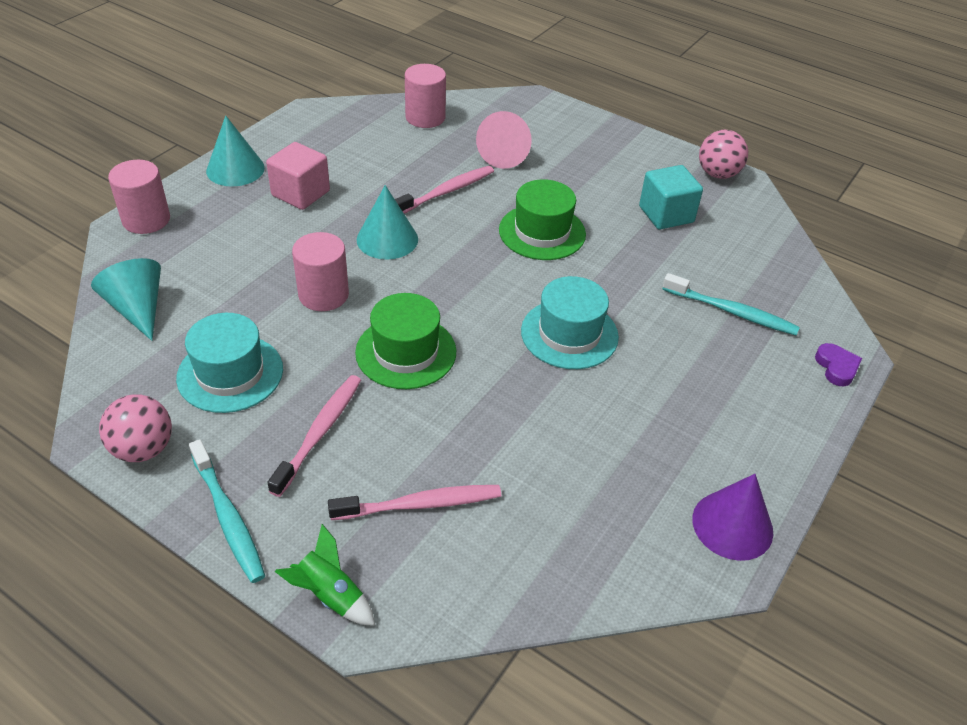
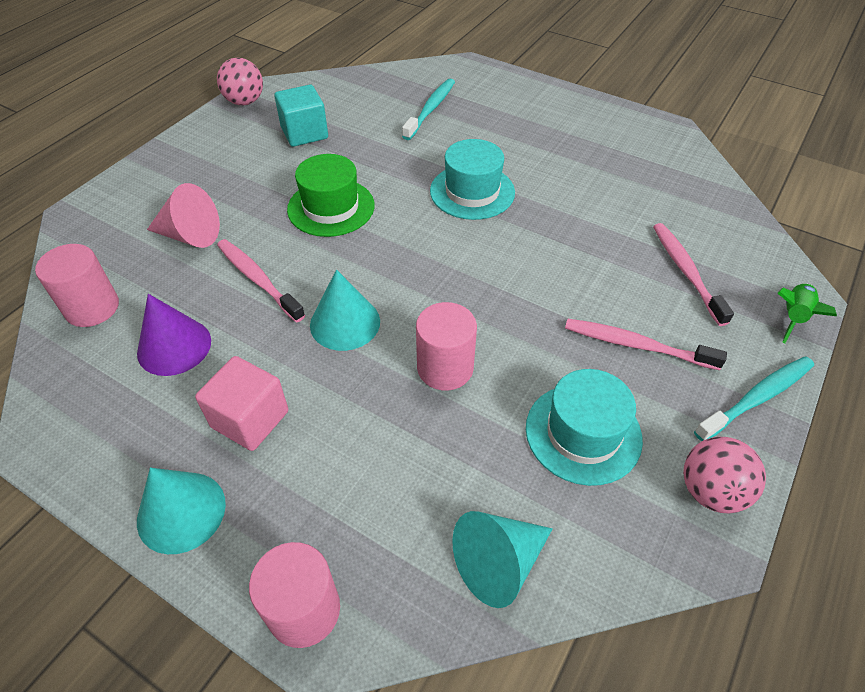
camera: 90 degrees left, 5 degrees up
green hat [355,293,456,389] -> none
purple cone [692,474,773,561] -> purple cone moved to [137,294,211,376]
purple heart [815,343,862,386] -> none

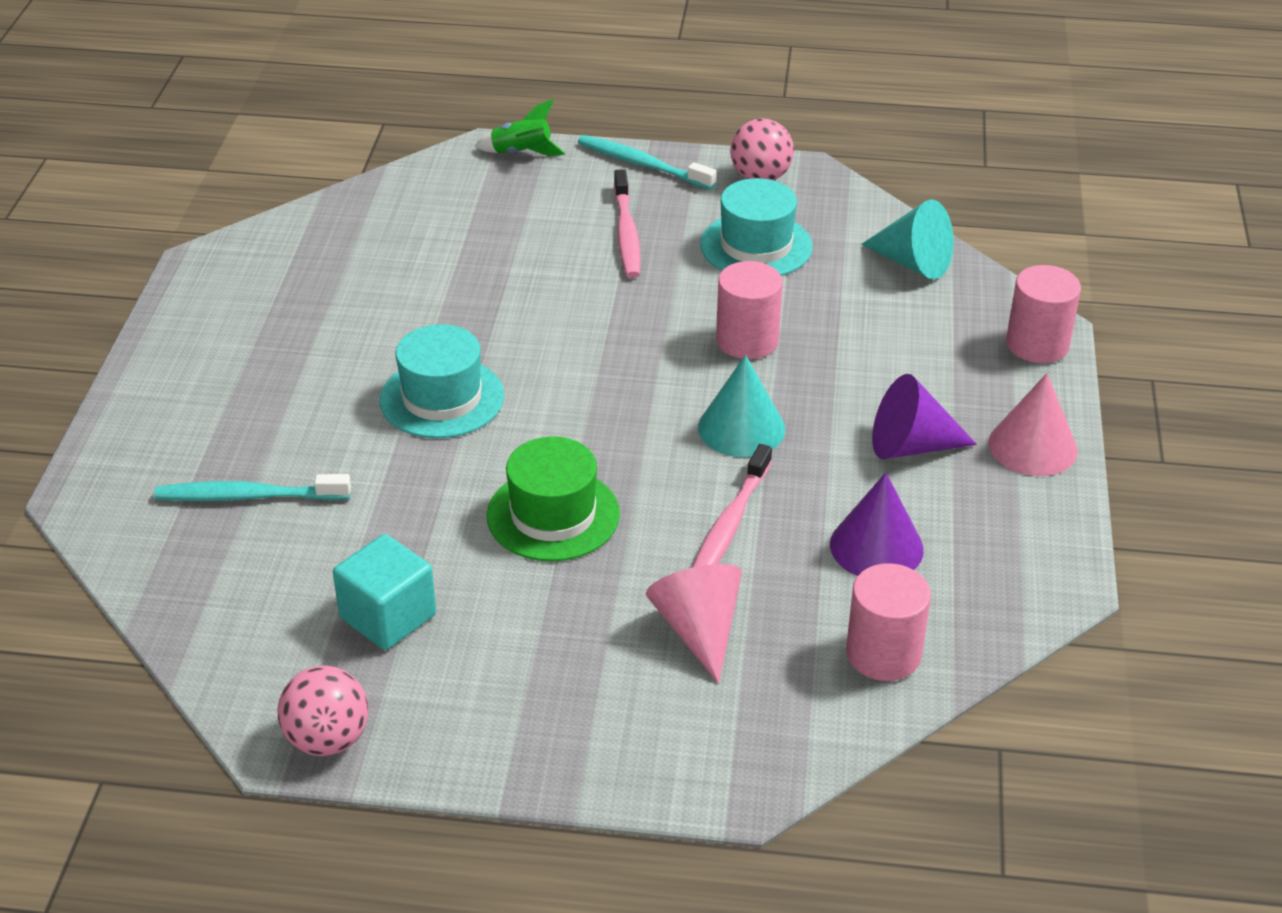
camera: 115 degrees left, 10 degrees down
turquoise cone [137,468,226,554] -> pink cone [988,373,1078,476]
pink cube [195,356,288,451] -> purple cone [872,374,977,459]
pink toothbrush [653,223,734,326] -> none

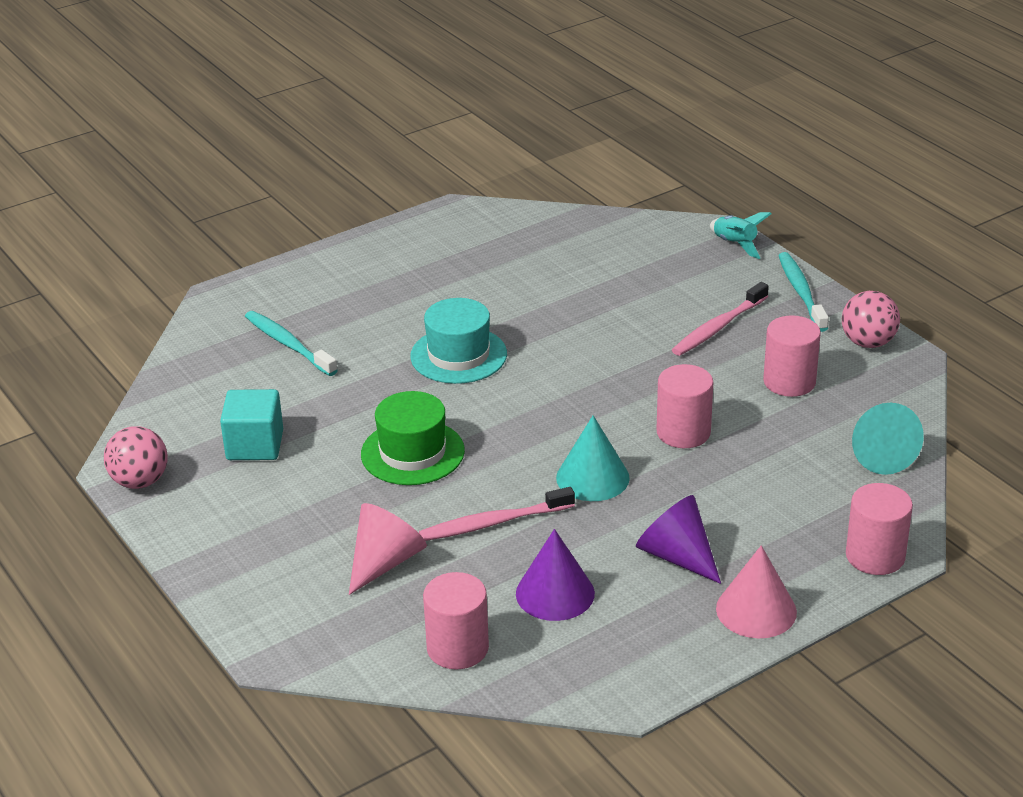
camera: 50 degrees right, 5 degrees down
green rocket [474,99,566,156] -> turquoise rocket [710,212,772,259]
turquoise hat [700,178,813,276] -> pink cylinder [763,315,821,397]

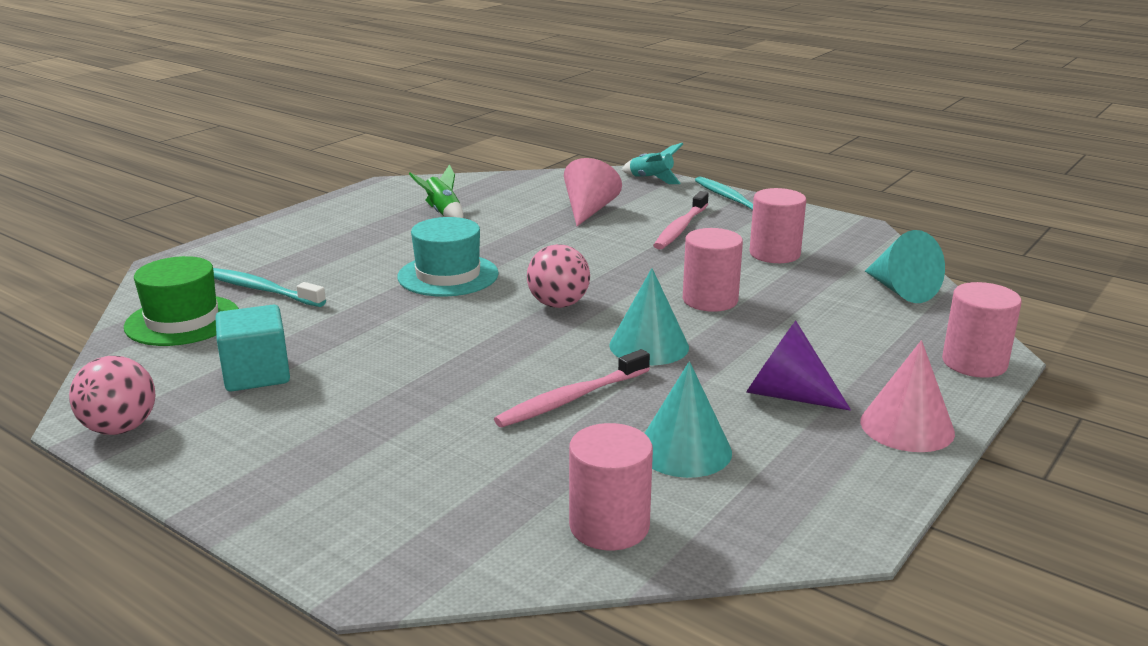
camera: 20 degrees left, 10 degrees down
pink cone [349,503,427,595] -> pink cone moved to [564,158,622,226]
green hat [361,391,465,485] -> green hat moved to [124,256,239,346]
purple cone [516,529,595,621] -> turquoise cone [645,361,732,478]
pink ball [842,291,900,348] -> pink ball moved to [527,244,590,308]
none -> green rocket [409,164,463,218]

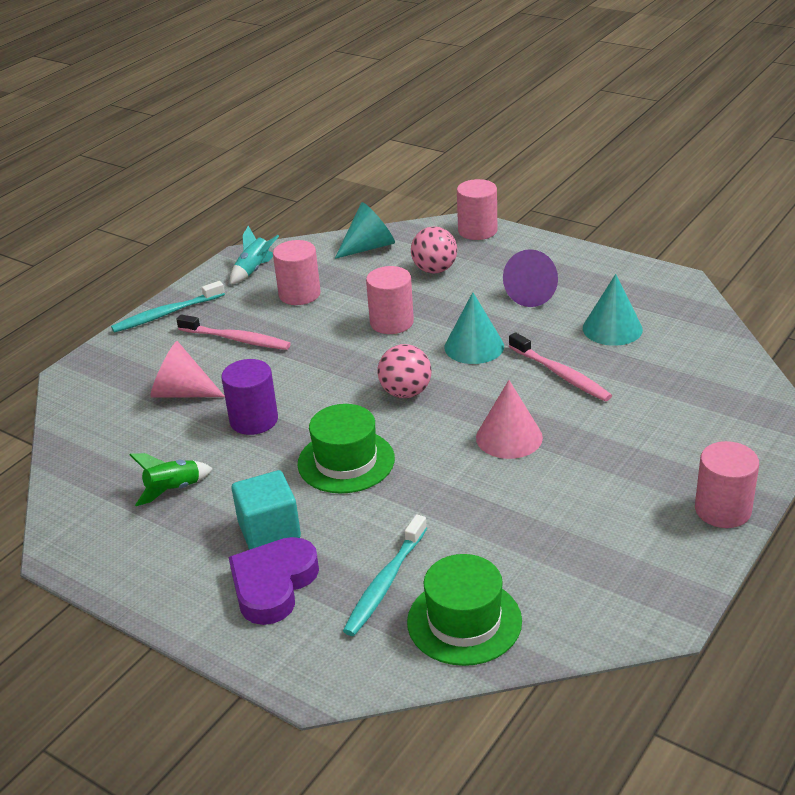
camera: 90 degrees left, 10 degrees up
pink ball [69,356,155,435] -> pink ball moved to [411,227,457,273]
turquoise cube [215,305,290,392] -> turquoise cube moved to [232,470,301,550]
turquoise hat [397,217,499,297] -> green hat [298,404,395,493]
pink cylinder [569,423,653,551] -> pink cylinder moved to [695,441,759,528]
turquoise rocket [622,143,683,184] -> turquoise rocket moved to [230,226,279,284]
pink cone [860,340,955,452] -> pink cone moved to [476,380,543,459]
none -> purple cylinder [221,359,278,435]
none -> purple heart [229,537,319,625]

